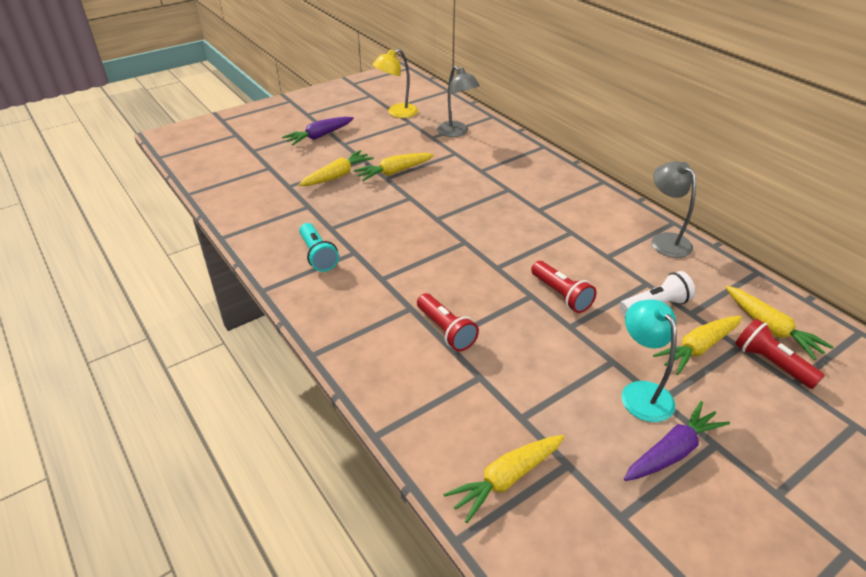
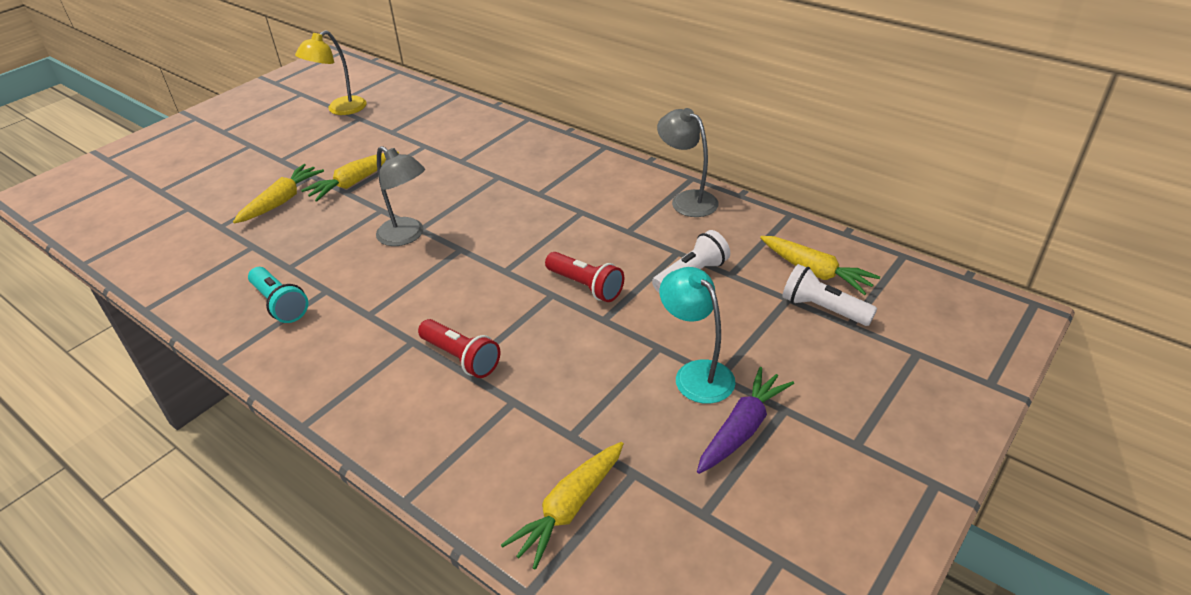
camera: 15 degrees left, 0 degrees up
purple carrot [282,117,354,146] -> none
grey lamp [437,66,480,137] -> grey lamp moved to [376,146,425,246]
yellow carrot [653,316,742,375] -> none
red flashlight [735,319,825,389] -> white flashlight [782,264,877,326]

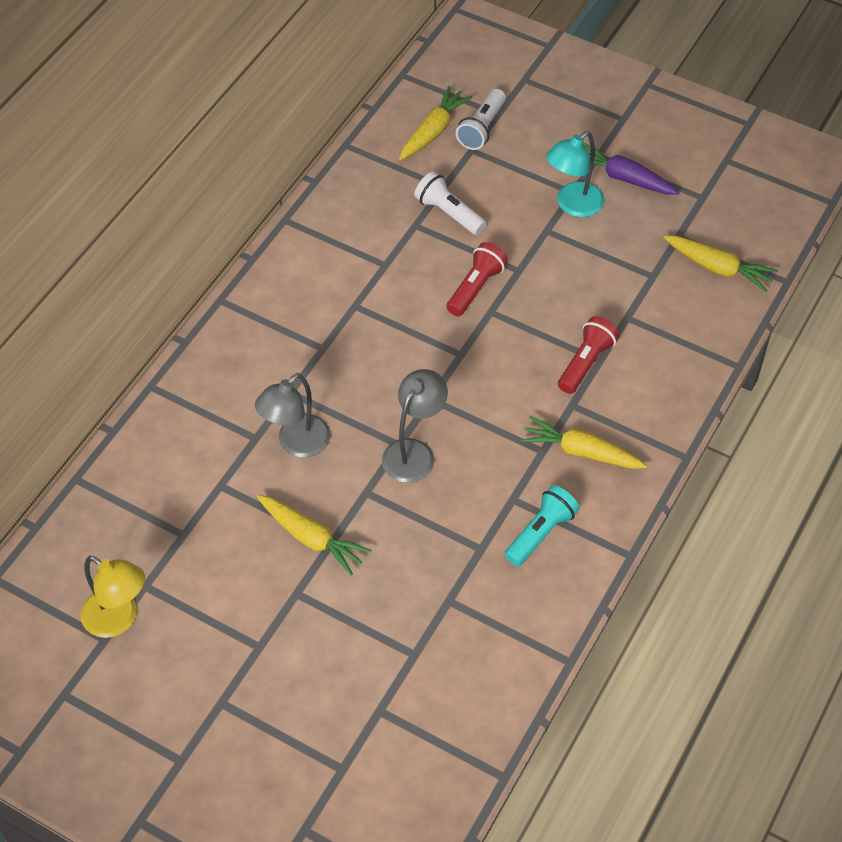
camera: 100 degrees left, 15 degrees up
yellow carrot [233,164,324,223] -> yellow carrot moved to [520,416,647,469]
grey lamp [657,108,719,217] -> grey lamp moved to [255,373,331,458]

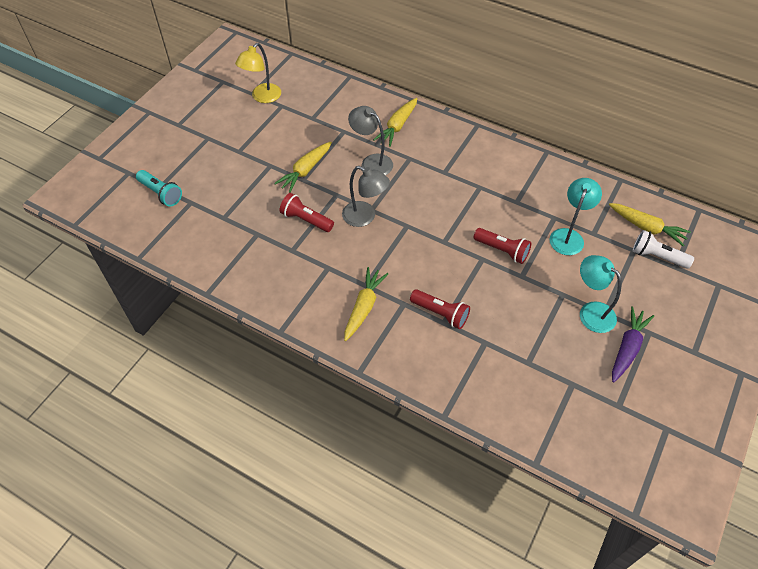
camera: 90 degrees right, 0 degrees up
white flashlight [414,171,486,235] -> turquoise lamp [550,178,602,255]
turquoise flashlight [505,485,579,566] -> turquoise flashlight moved to [136,170,182,206]
yellow carrot [663,235,778,292] -> yellow carrot moved to [373,98,417,147]
none -> red flashlight [279,193,334,232]

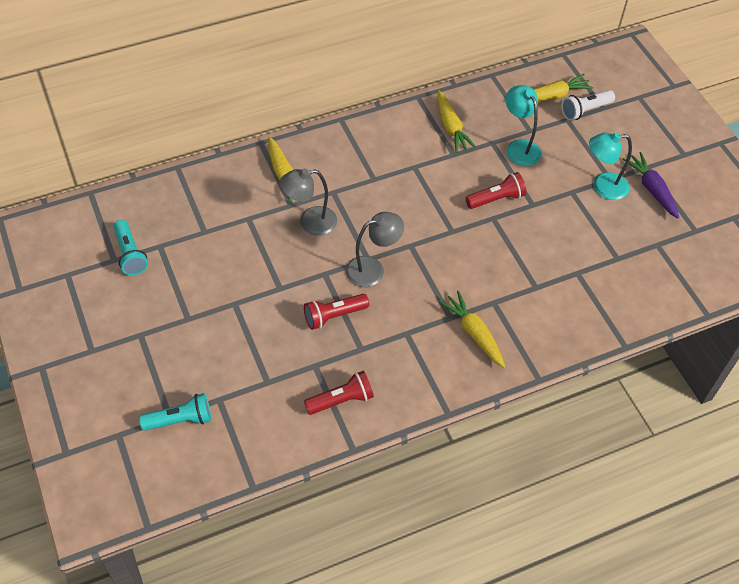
camera: 55 degrees left, 0 degrees up
yellow lamp [235,43,281,103] -> turquoise flashlight [113,220,148,276]
yellow carrot [274,142,332,193] -> yellow carrot moved to [438,90,477,153]
red flashlight [410,289,470,329] -> red flashlight moved to [304,371,374,415]

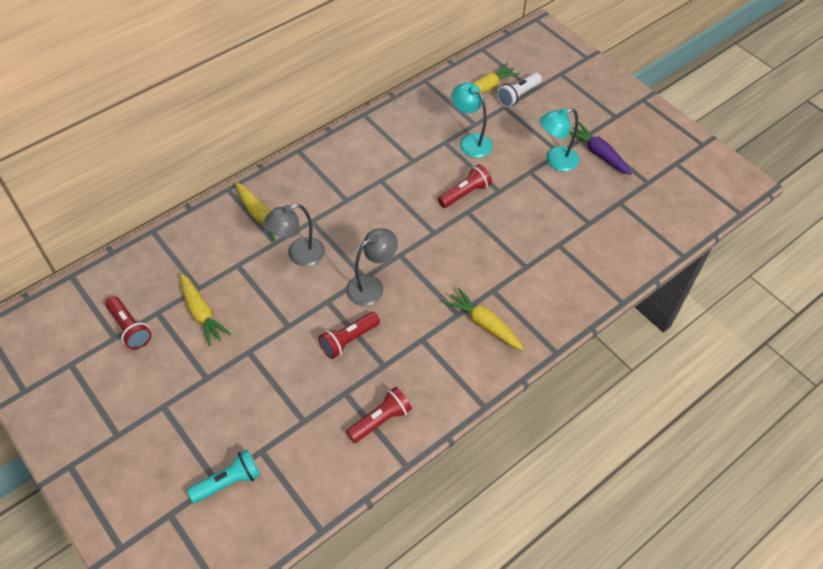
camera: 15 degrees left, 0 degrees up
turquoise flashlight [113,220,148,276] -> red flashlight [105,296,152,350]
yellow carrot [438,90,477,153] -> yellow carrot moved to [180,273,231,346]

